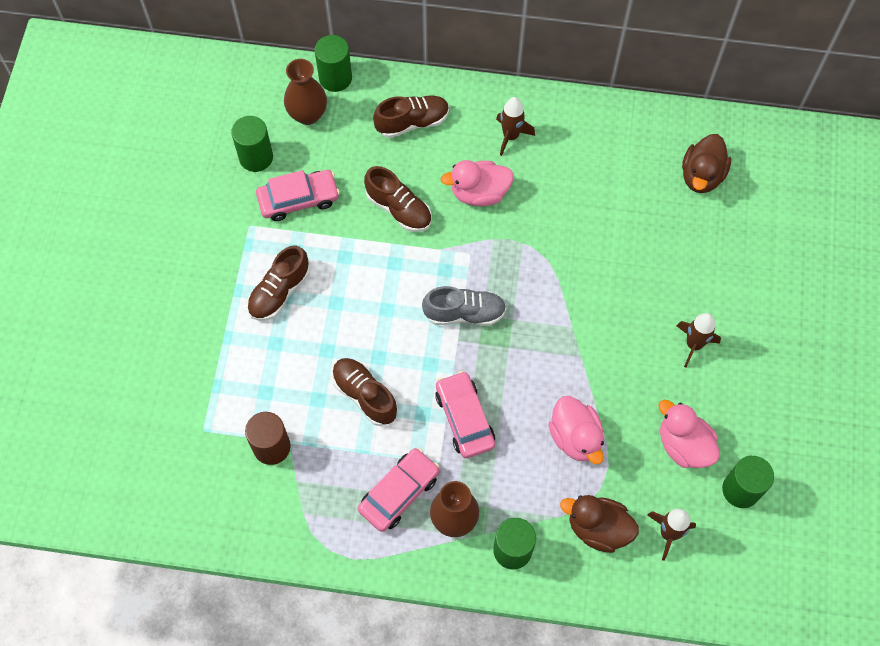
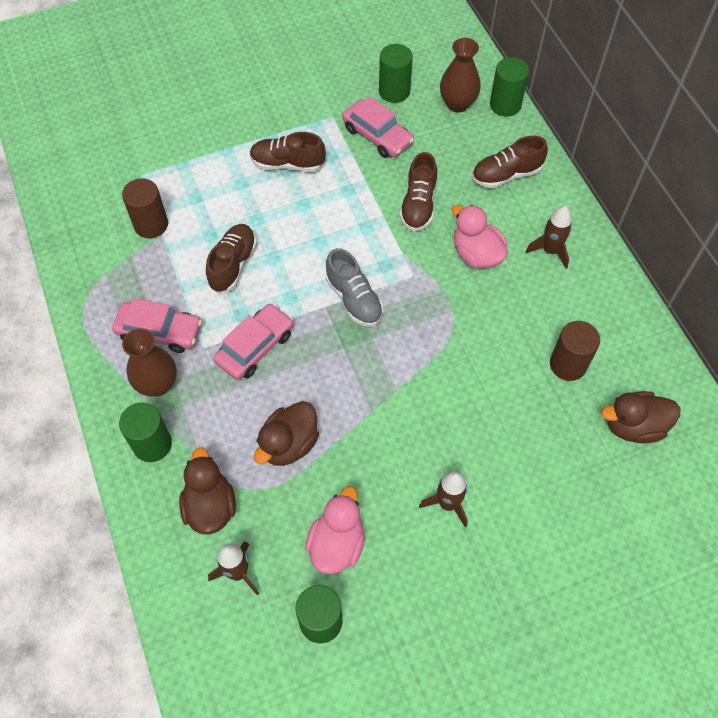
camera: 60 degrees right, 5 degrees down
brown shoe [373,95,449,138] -> brown shoe turned 120 degrees clockwise [472,136,548,188]
pink duck [549,396,604,465] -> brown duck [254,401,319,466]
none -> brown cylinder [550,321,600,381]

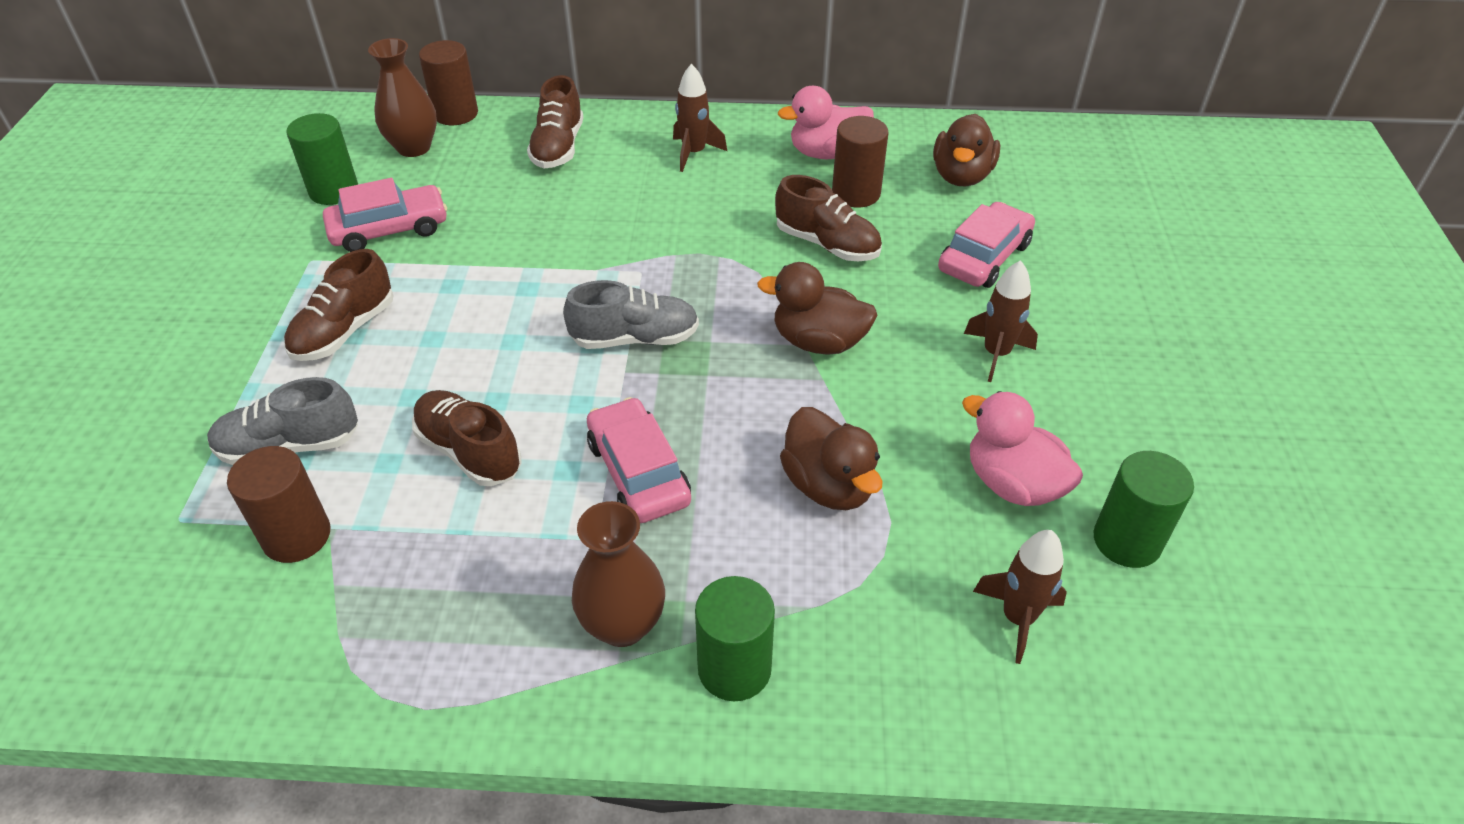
camera: 65 degrees left, 15 degrees down
pink car [112,298,202,353] -> pink car moved to [938,202,1035,288]
brown duck [179,447,236,534] -> brown duck moved to [757,262,877,355]
brown shoe [399,152,437,231] -> brown shoe moved to [775,175,882,261]
pink duck [452,205,508,269] -> pink duck moved to [778,86,874,159]
green cylinder [490,57,529,116] -> brown cylinder [419,40,478,125]
none -> grey shoe [207,377,358,465]

